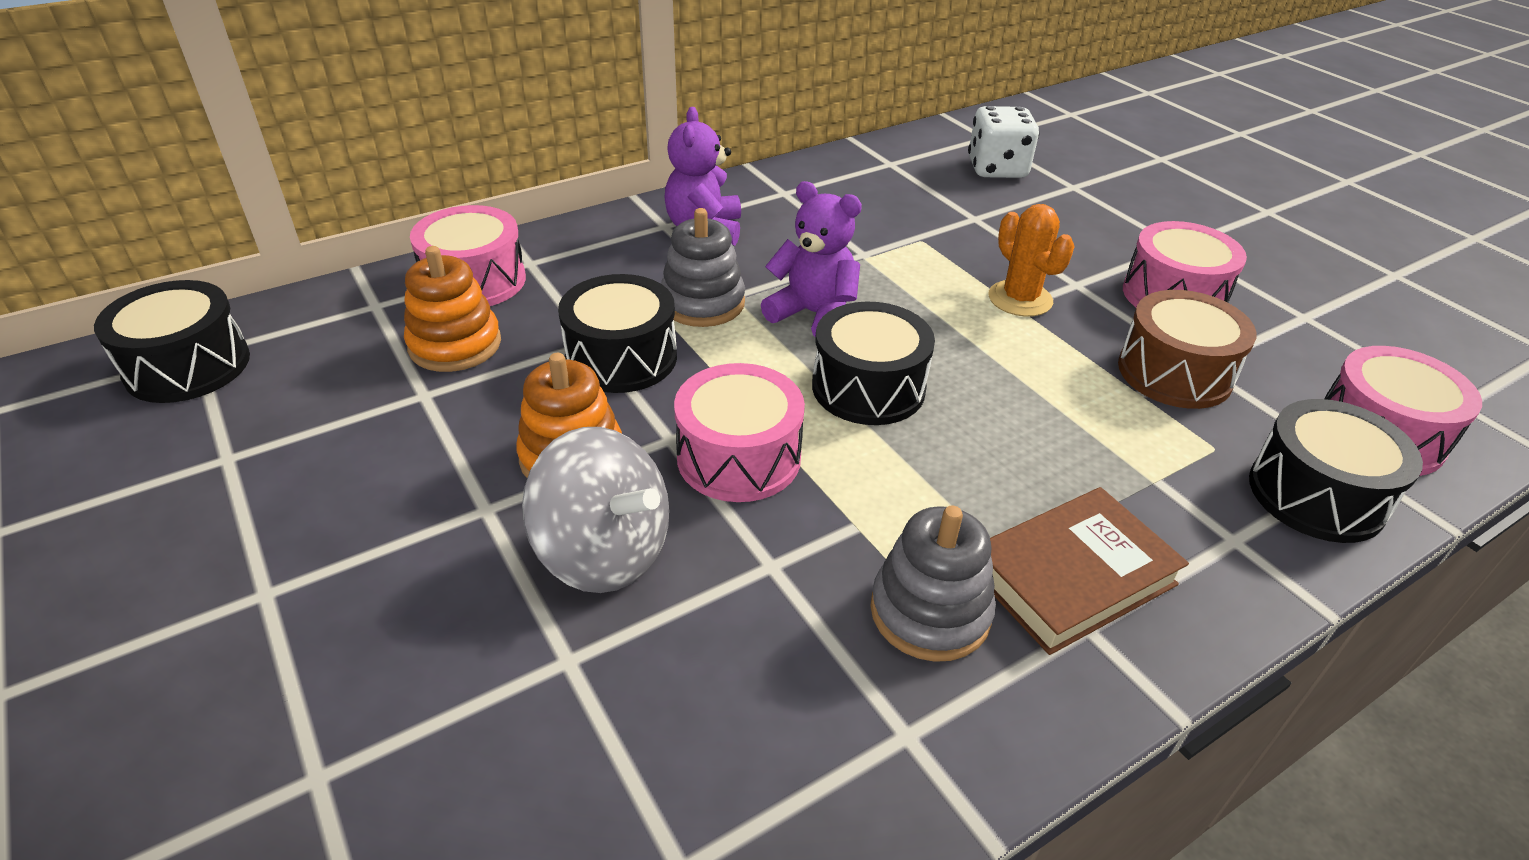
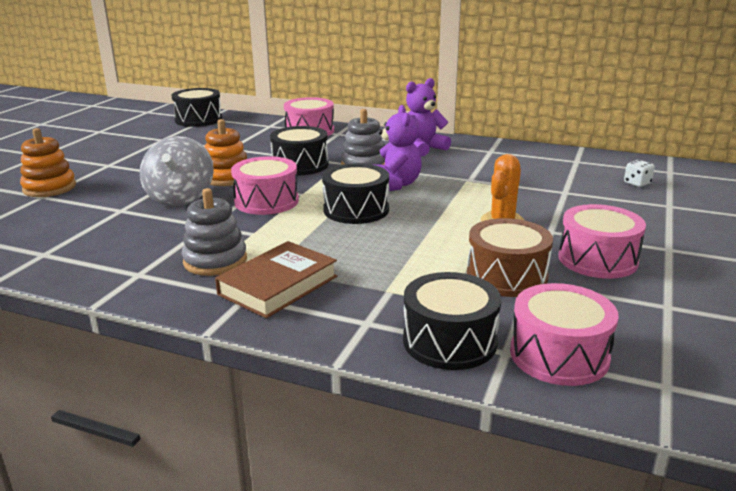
camera: 55 degrees right, 15 degrees down
orange stacking toy [404,246,501,372] -> orange stacking toy moved to [20,128,76,197]
white dice [968,106,1039,178] -> white dice [624,160,655,187], size x0.52
brown book [990,487,1189,655] -> brown book turned 75 degrees counterclockwise [215,241,337,318]

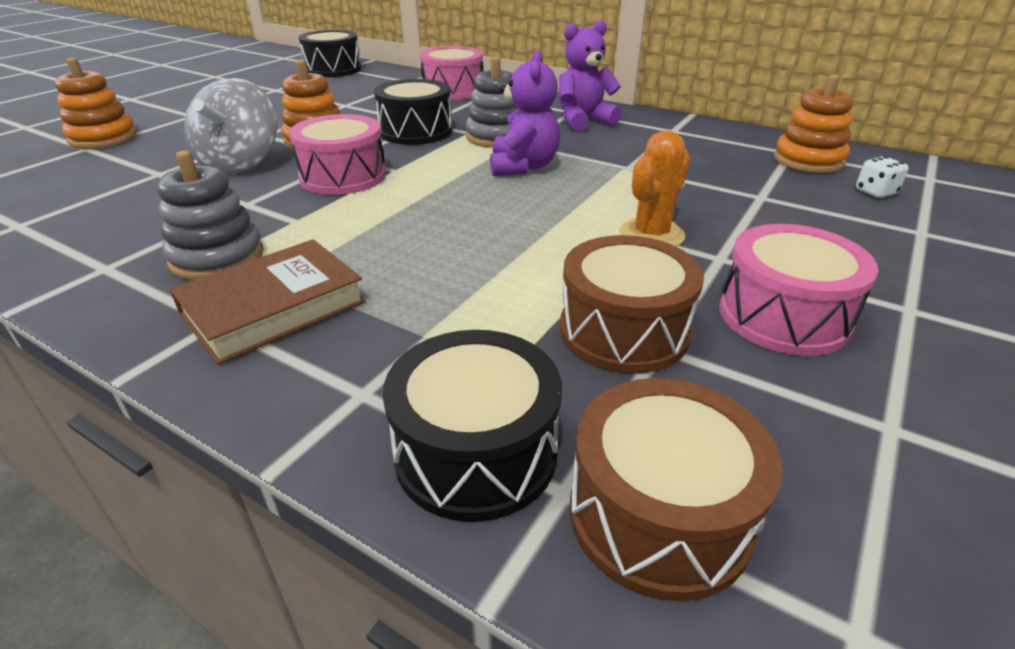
camera: 10 degrees right, 10 degrees up
black drum [322,163,389,224] -> none
pink drum [510,283,619,386] -> brown drum [570,378,783,601]
none -> orange stacking toy [774,74,854,173]

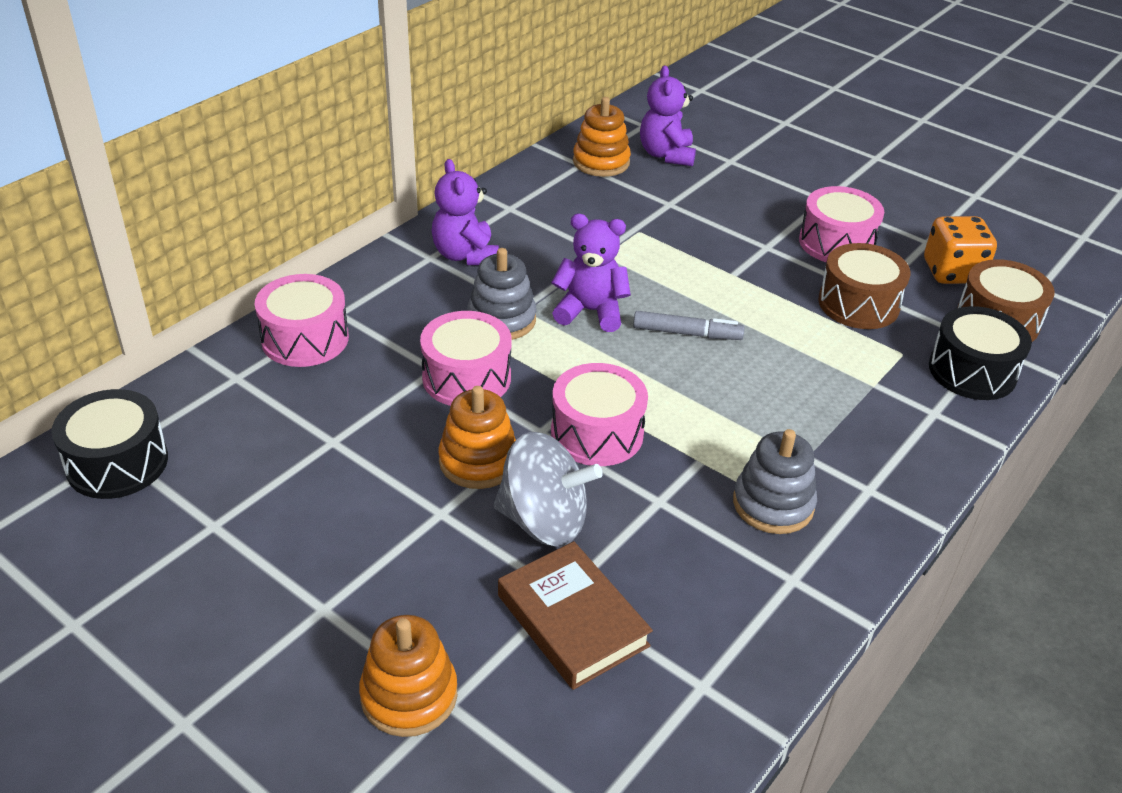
camera: 85 degrees left, 5 degrees up
brown book [170,239,366,365] -> brown book moved to [498,541,653,690]
black drum [374,79,452,145] -> pink drum [420,311,511,406]
orange cactus [619,131,690,247] -> none
white dice [856,156,909,198] -> purple teddy bear [640,66,696,166]
none -> grey marker [633,311,744,340]
none -> orange dice [924,216,997,284]

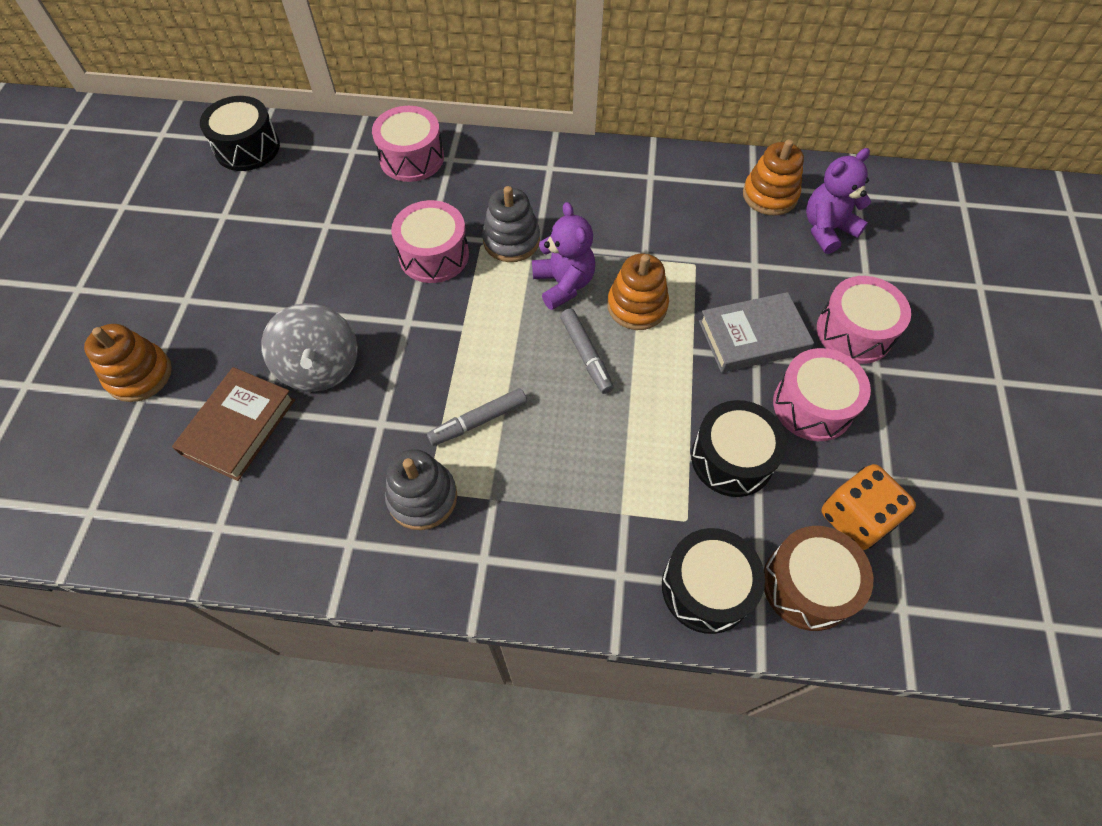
camera: 60 degrees right, 20 degrees up
purple teddy bear [432,159,499,265] -> none
orange stacking toy [438,386,516,489] -> orange stacking toy moved to [607,254,669,330]
pink drum [551,363,648,466] -> pink drum moved to [817,276,911,364]
brown drum [818,243,911,329] -> black drum [691,400,787,497]
none -> grey marker [427,388,527,446]
none -> grey book [699,292,814,373]

